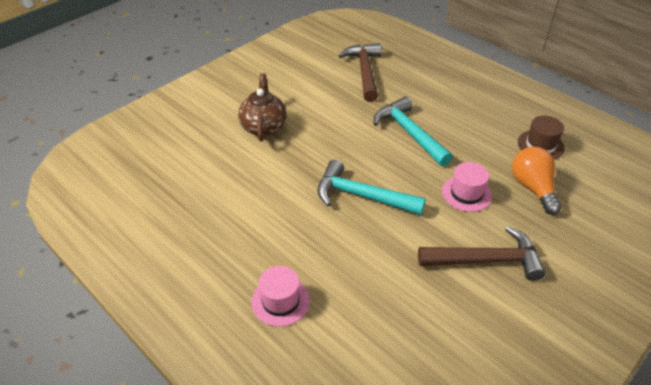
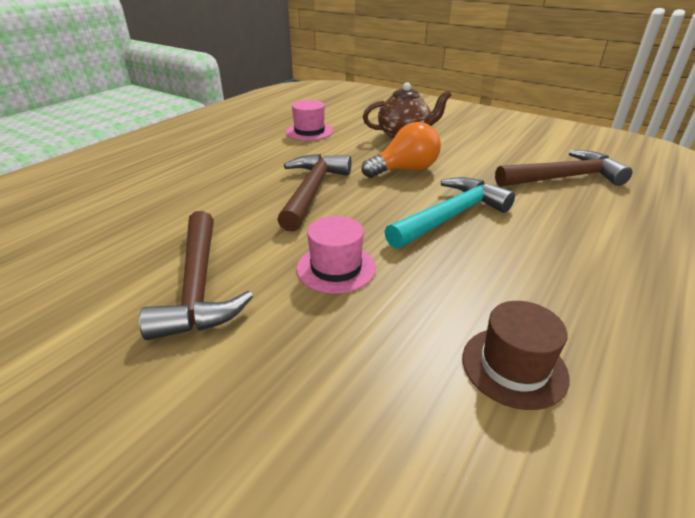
camera: 80 degrees right, 10 degrees down
pink hat [251,266,310,327] -> pink hat moved to [286,100,333,141]
turquoise hammer [318,160,426,215] -> brown hammer [277,154,351,232]
orange light bulb [512,147,562,215] -> orange light bulb moved to [361,122,441,178]

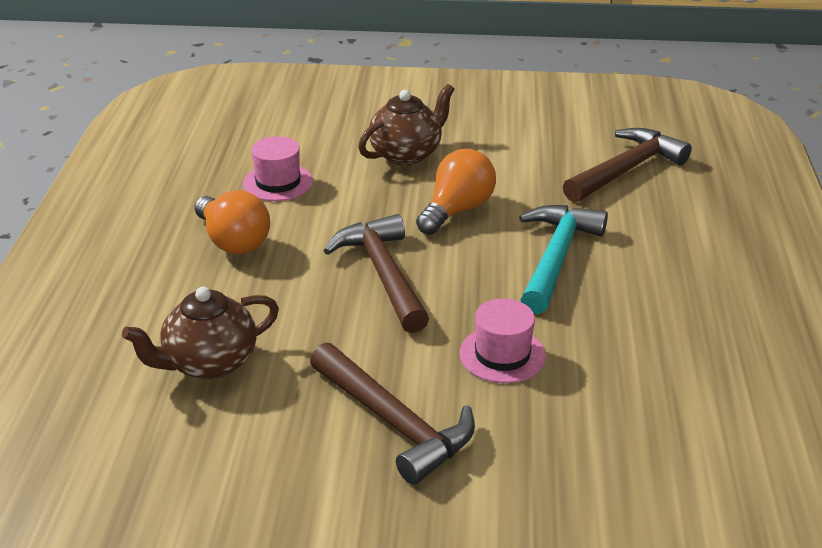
camera: 30 degrees left, 0 degrees up
brown hat [462,301,570,410] -> none
none -> brown teapot [122,287,279,380]
none -> orange light bulb [194,190,270,254]

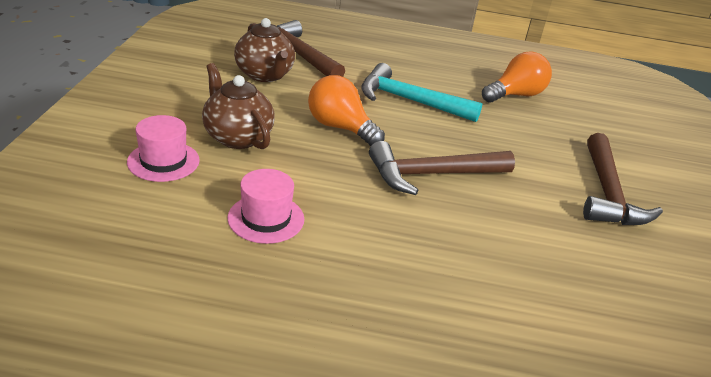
camera: 90 degrees left, 0 degrees up
brown teapot [122,287,279,380] -> brown teapot moved to [234,18,295,82]
orange light bulb [194,190,270,254] -> orange light bulb moved to [482,51,552,103]
brown hammer [310,342,475,485] -> brown hammer turned 135 degrees clockwise [583,133,663,225]
pink hat [460,299,546,383] -> pink hat moved to [127,115,200,182]

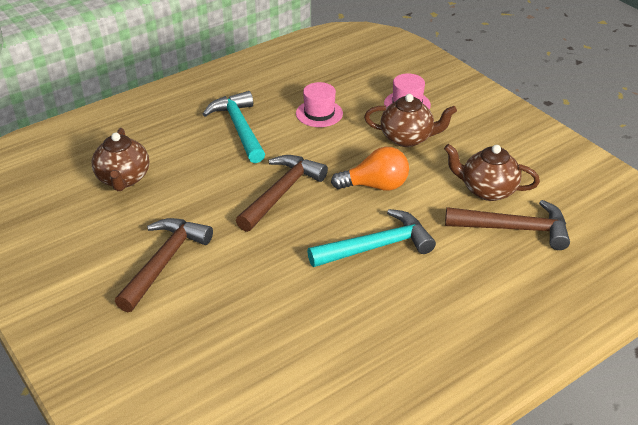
camera: 140 degrees right, 5 degrees up
orange light bulb [482,51,552,103] -> none
brown hammer [583,133,663,225] -> brown hammer turned 60 degrees clockwise [115,218,213,312]
none -> brown teapot [92,128,149,191]
none -> turquoise hammer [202,91,265,163]

